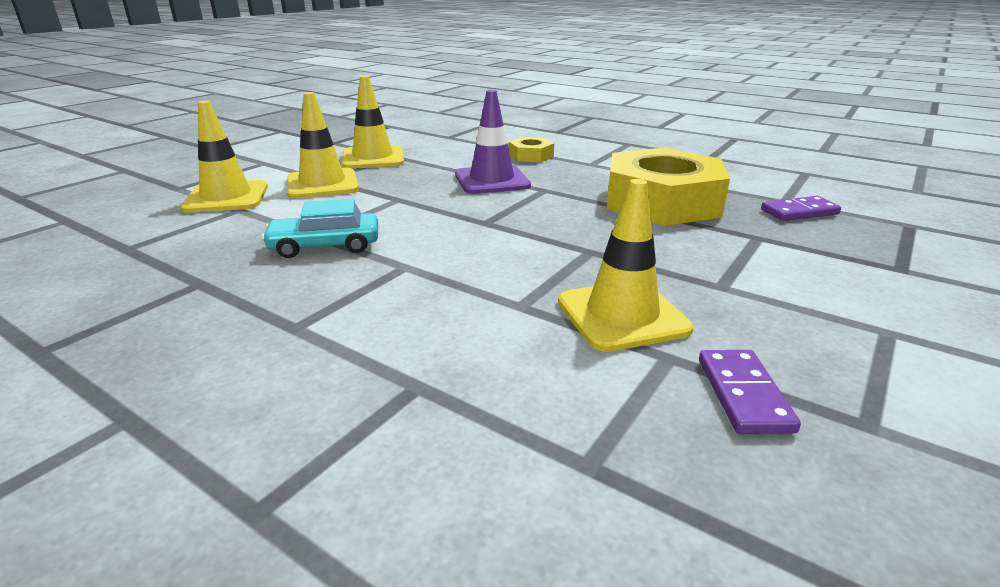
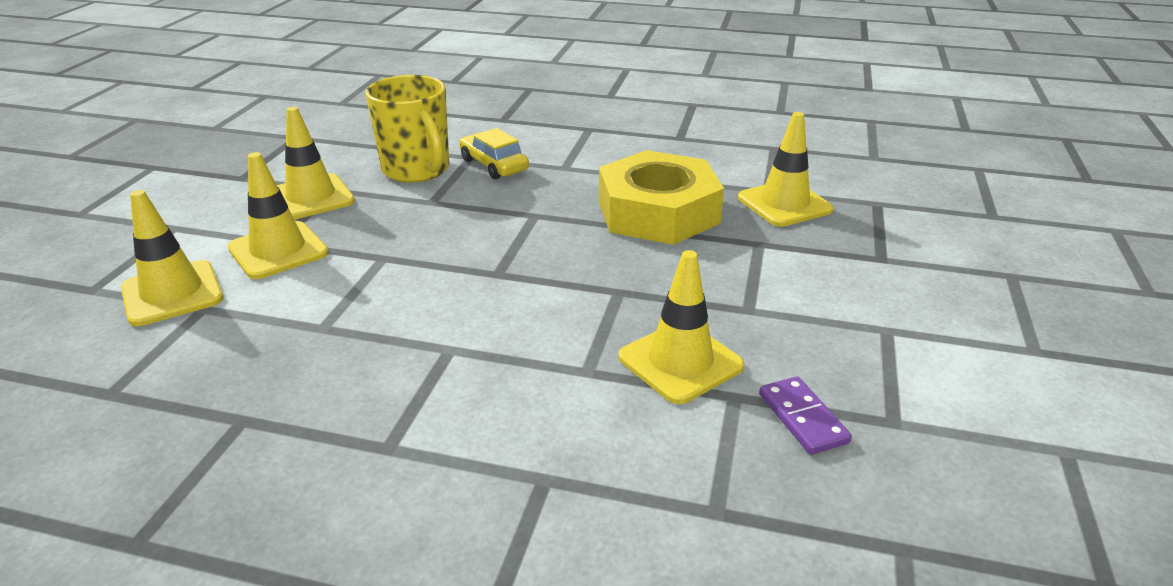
camera: 20 degrees left, 5 degrees up
turquoise car [261,199,378,258] -> none
purple traffic cone [455,90,531,194] -> none
yellow nut [509,137,554,162] -> yellow car [459,128,529,179]
purple domino [761,196,841,221] -> yellow traffic cone [738,112,833,227]
none -> yellow mug [365,75,449,183]

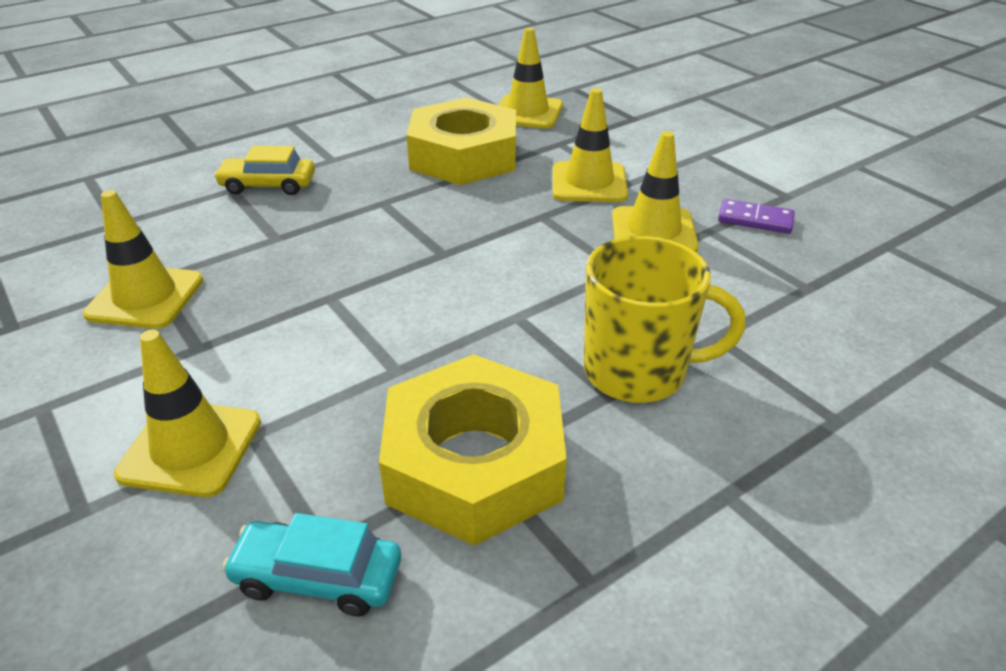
camera: 50 degrees left, 5 degrees up
yellow traffic cone [228,152,329,279] -> yellow traffic cone moved to [553,88,628,202]
yellow mug [365,75,449,183] -> yellow mug moved to [584,236,746,403]
none -> turquoise car [222,513,401,617]
none -> yellow nut [379,354,567,546]

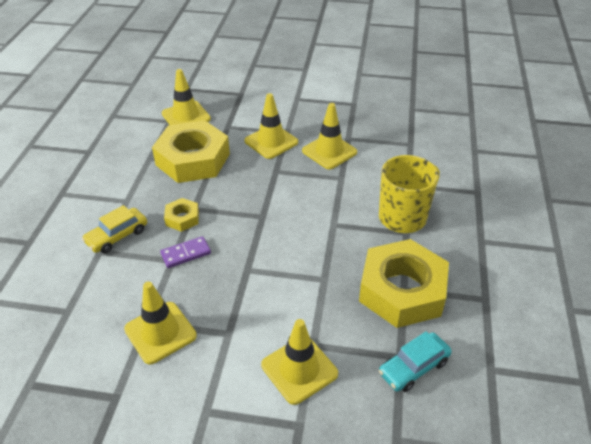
camera: 45 degrees left, 5 degrees up
purple domino [718,199,795,234] -> purple domino moved to [160,236,211,268]
none -> yellow nut [164,198,199,232]

